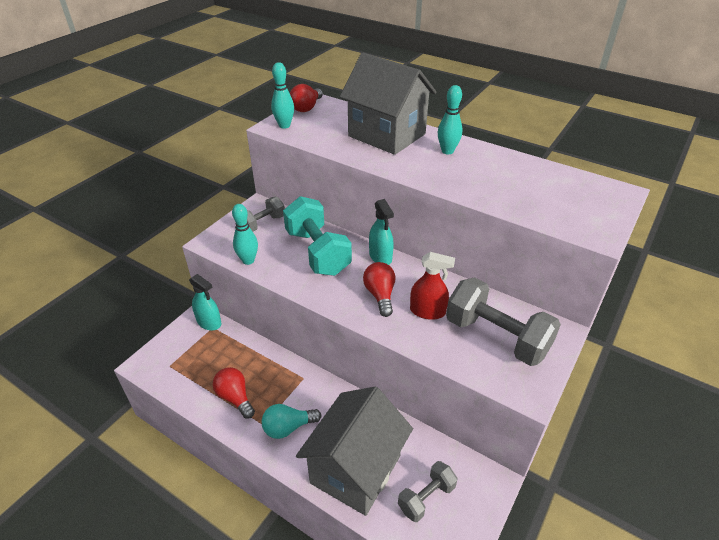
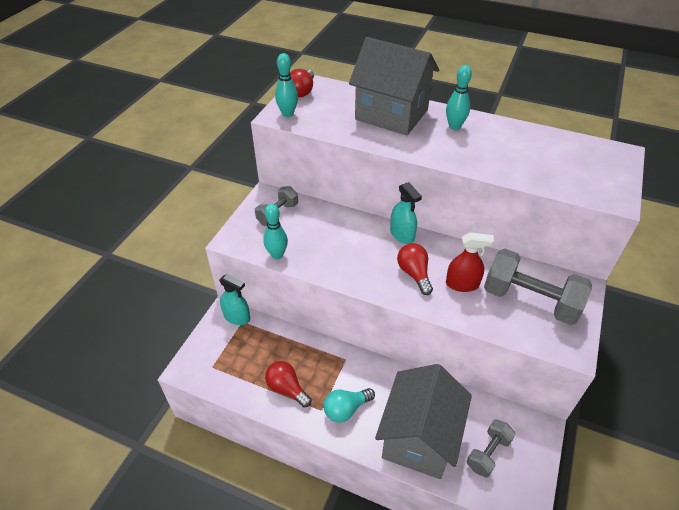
camera: 10 degrees left, 5 degrees up
turquoise dumbbell [283,196,352,276] -> none

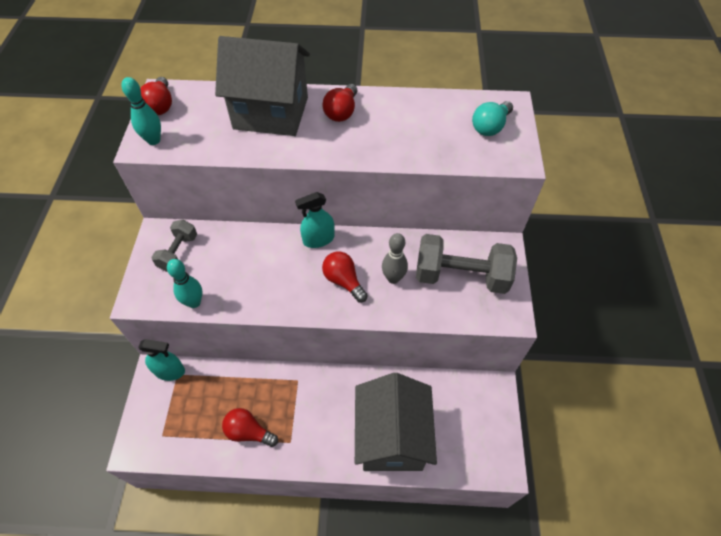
camera: 20 degrees left, 10 degrees up
turquoise light bulb [323,388,375,422] -> turquoise light bulb moved to [472,101,513,136]
turquoise spray bottle [390,182,422,244] -> turquoise spray bottle turned 120 degrees clockwise [295,192,335,248]
turquoise bowling pin [446,65,472,130] -> red light bulb [322,84,357,122]
red spray bottle [446,232,494,292] -> grey bowling pin [382,233,408,284]
grey dumbbell [467,419,516,478] -> none

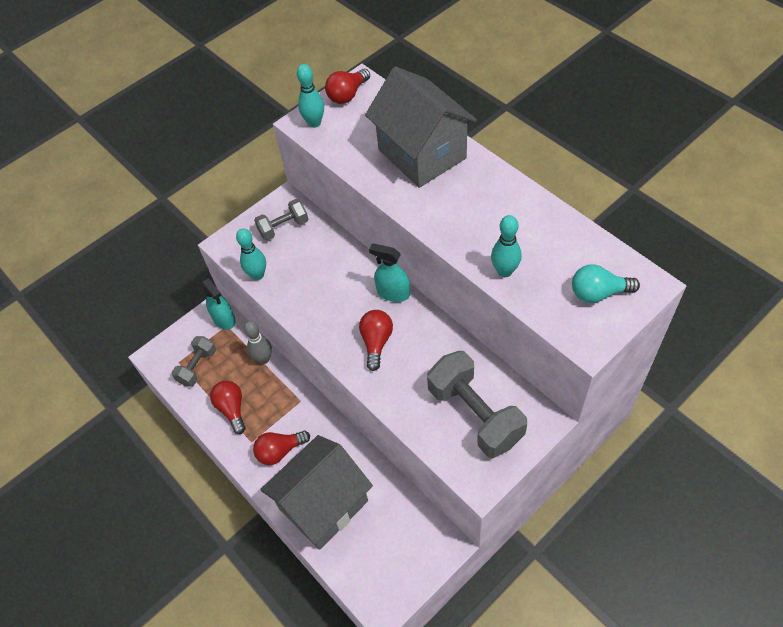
camera: 50 degrees right, 0 degrees up
red light bulb [322,84,357,122] -> red light bulb moved to [253,431,310,465]
grey bowling pin [382,233,408,284] -> grey bowling pin moved to [244,321,272,364]
none -> grey dumbbell [171,336,216,387]
none -> turquoise bowling pin [491,215,522,277]

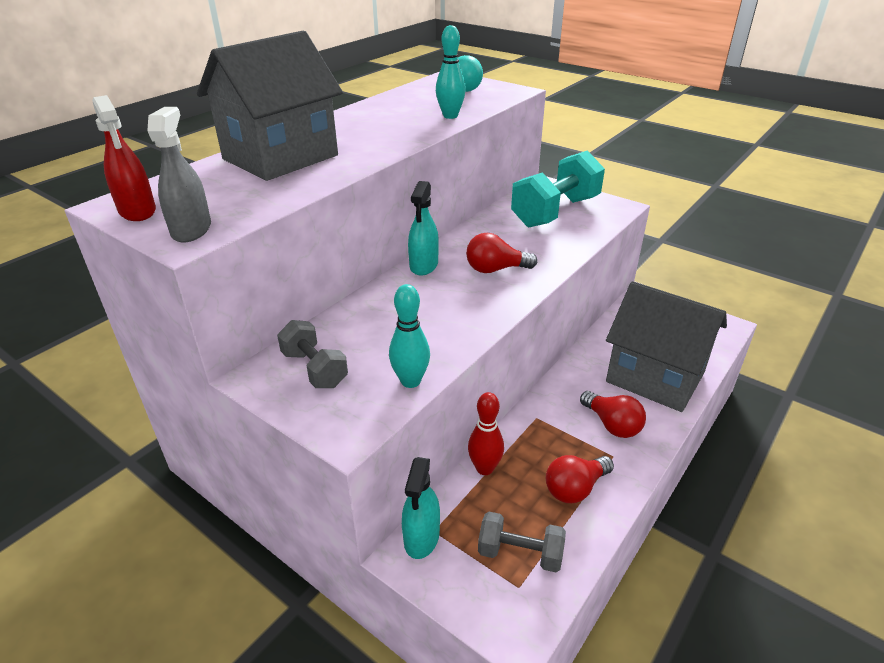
camera: 105 degrees left, 20 degrees down
turquoise spray bottle [201,278,236,330] -> turquoise spray bottle turned 150 degrees clockwise [402,457,440,559]
grey bowling pin [244,321,272,364] -> red bowling pin [468,392,504,475]
turquoise bowling pin [297,64,324,128] -> grey spray bottle [147,107,211,243]
red light bulb [325,69,370,104] -> red spray bottle [92,95,156,221]
grey dumbbell [427,351,527,458] -> turquoise dumbbell [511,150,605,228]

